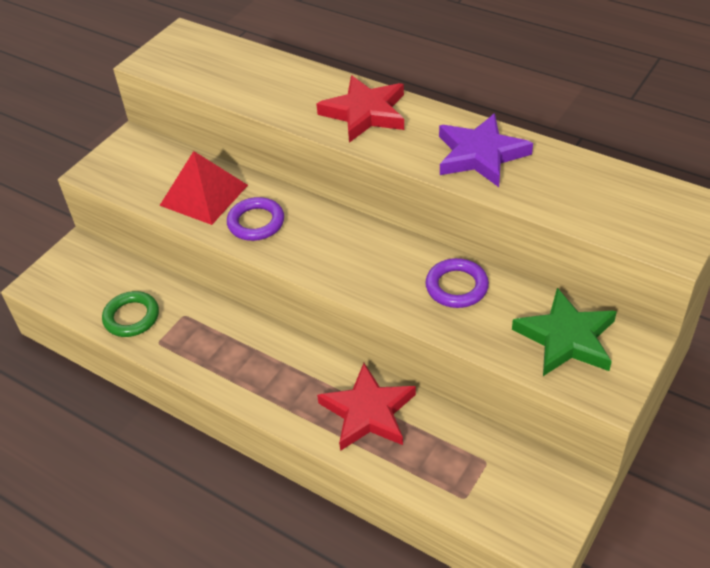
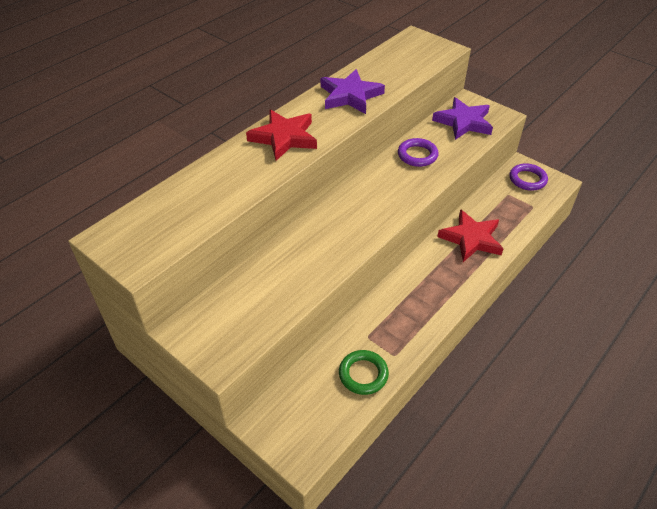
camera: 85 degrees left, 0 degrees up
red pyramid [159,151,248,225] -> none
purple ring [227,197,284,241] -> purple ring moved to [510,163,548,191]
green star [512,288,617,376] -> purple star [432,97,493,140]

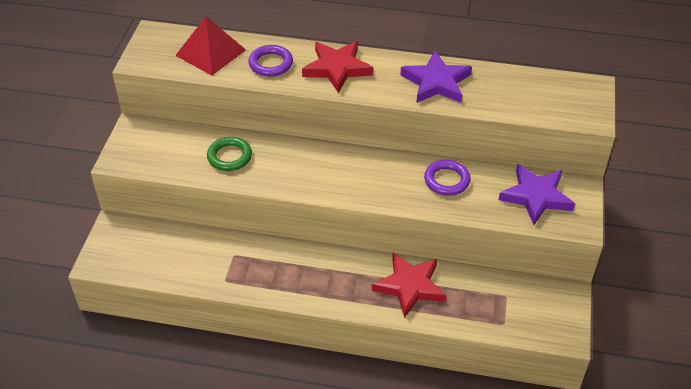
camera: 60 degrees right, 0 degrees up
green ring [339,350,389,395] -> green ring moved to [207,137,252,171]
purple ring [510,163,548,191] -> purple ring moved to [248,45,293,77]
none -> red pyramid [175,17,246,76]

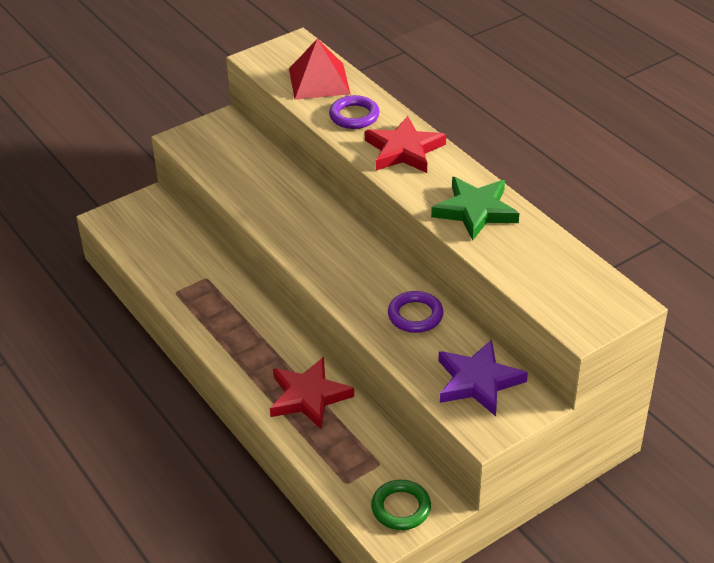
camera: 45 degrees right, 5 degrees down
green ring [207,137,252,171] -> green ring moved to [371,480,431,530]
purple star [401,51,472,103] -> green star [431,177,519,240]

